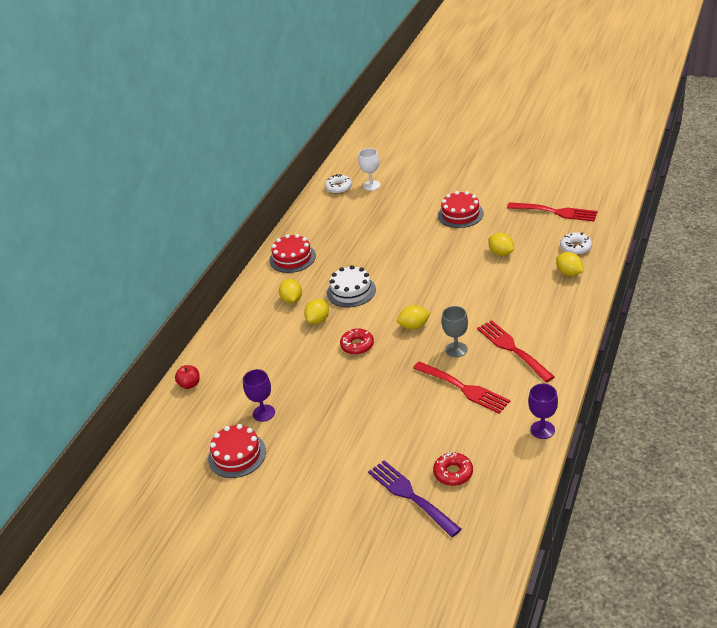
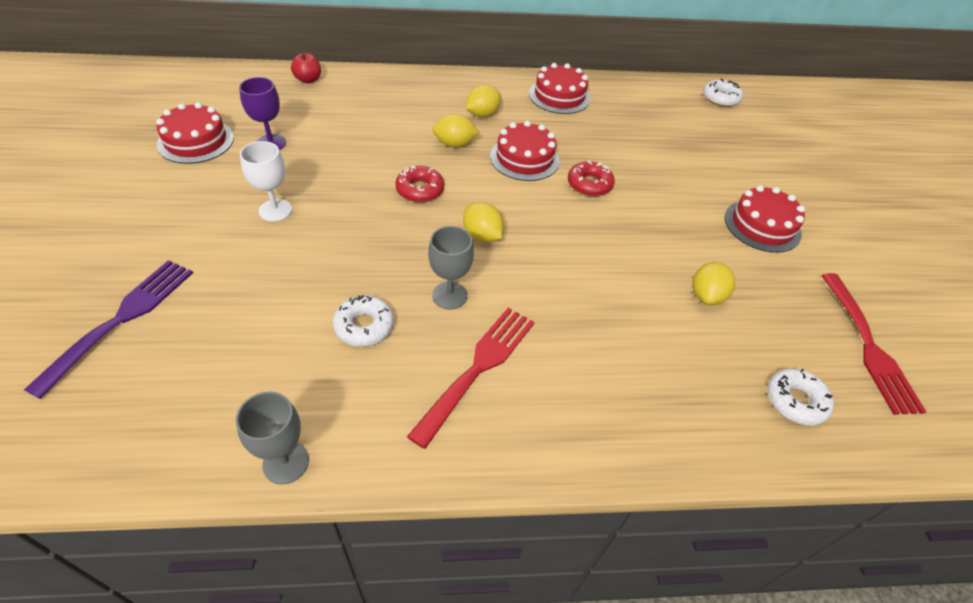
camera: 55 degrees right, 10 degrees up
white cake [327,265,376,308] -> red cake [490,121,560,181]
white goblet [358,148,380,191] -> white goblet moved to [240,141,292,222]
red fork [413,361,510,414] -> white donut [333,295,394,347]
red donut [433,452,473,486] -> red donut moved to [568,160,615,197]
purple goblet [528,384,558,439] -> grey goblet [236,391,309,484]
yellow lemon [556,252,583,276] -> none

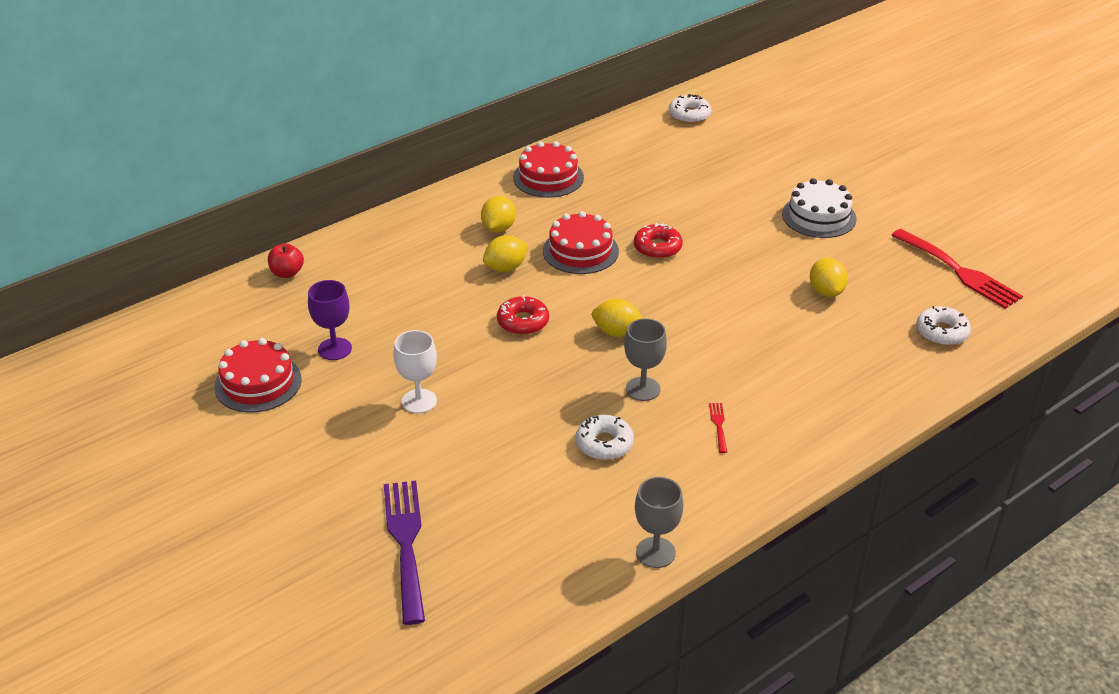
camera: 30 degrees left, 10 degrees down
red fork [407,308,535,449] -> red fork [709,403,727,453], size x0.42
red cake [725,185,805,253] -> white cake [782,178,856,238]

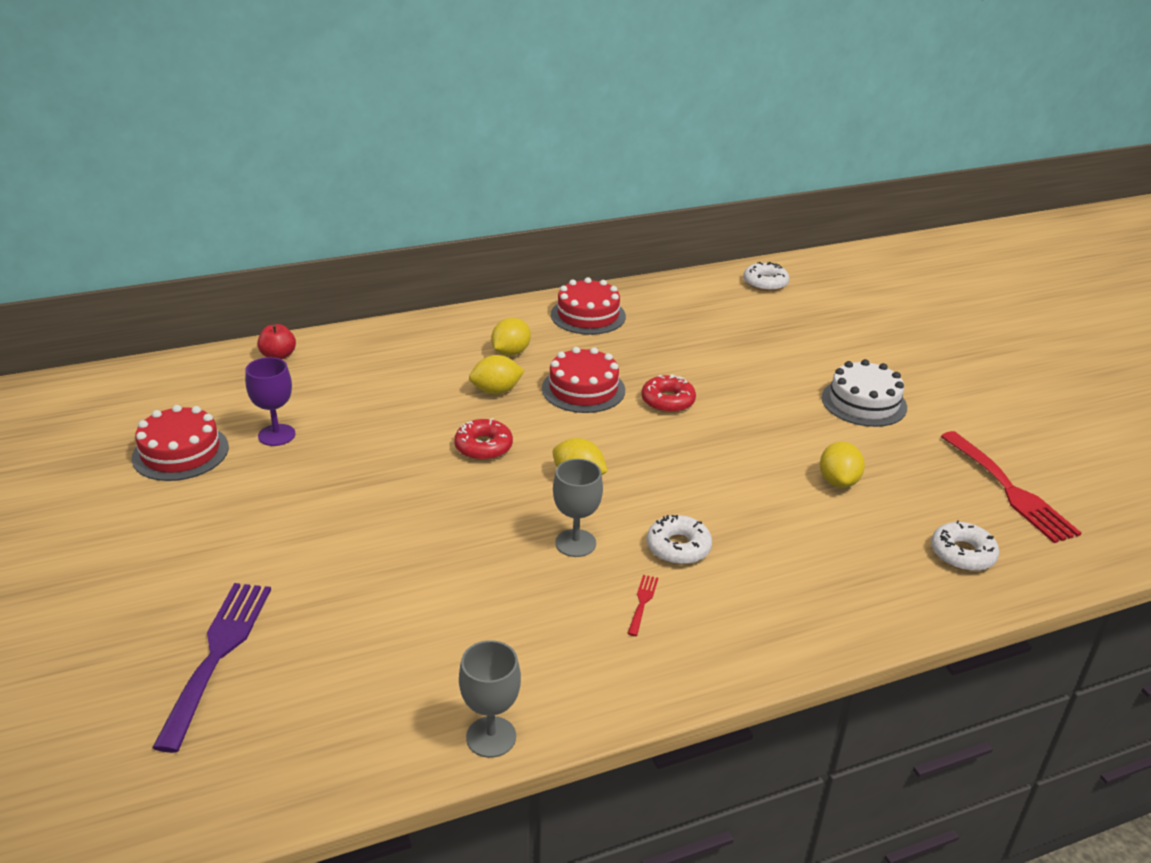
camera: 15 degrees right, 5 degrees down
white goblet [393,330,437,414] -> none
white donut [576,415,634,460] -> white donut moved to [646,515,712,565]

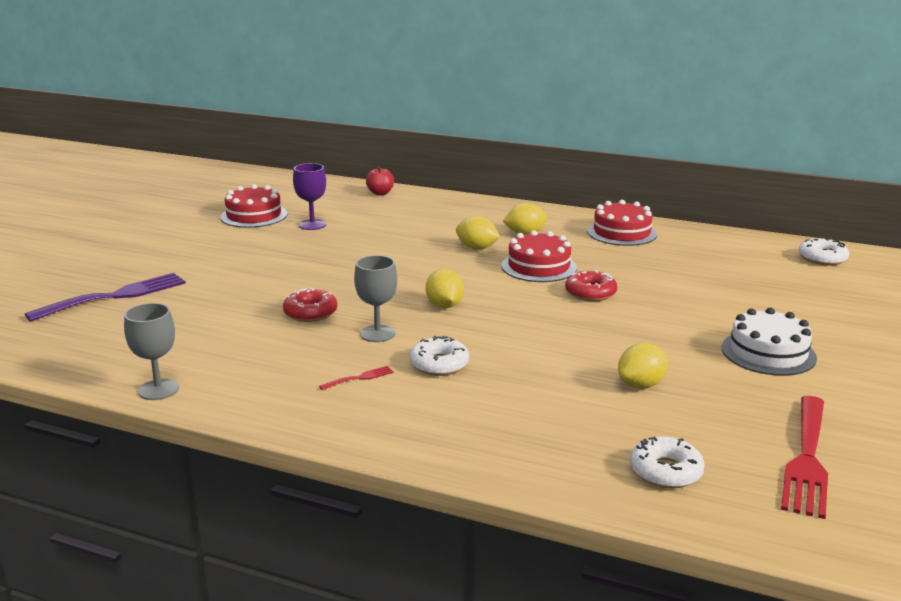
camera: 45 degrees right, 10 degrees down
red donut [454,418,513,460] -> red donut moved to [283,288,337,322]

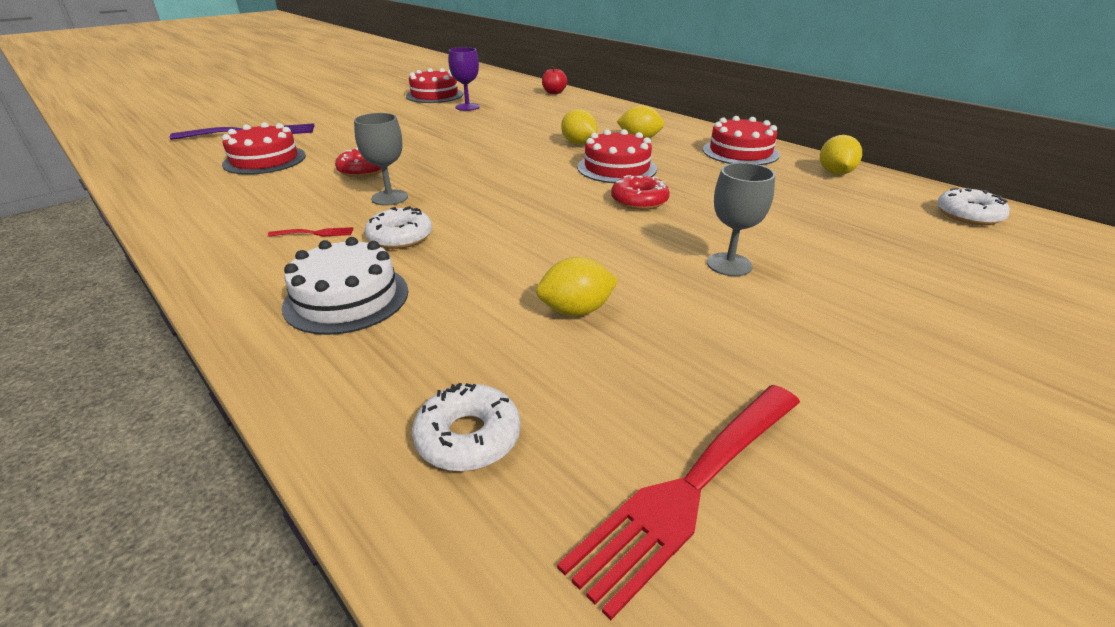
camera: 25 degrees right, 10 degrees up
grey goblet [124,303,179,400] -> grey goblet moved to [707,163,775,276]
yellow lemon [425,269,464,308] -> yellow lemon moved to [820,135,862,175]
white cake [722,308,817,376] -> white cake moved to [282,237,408,335]
none -> red cake [222,122,306,175]

